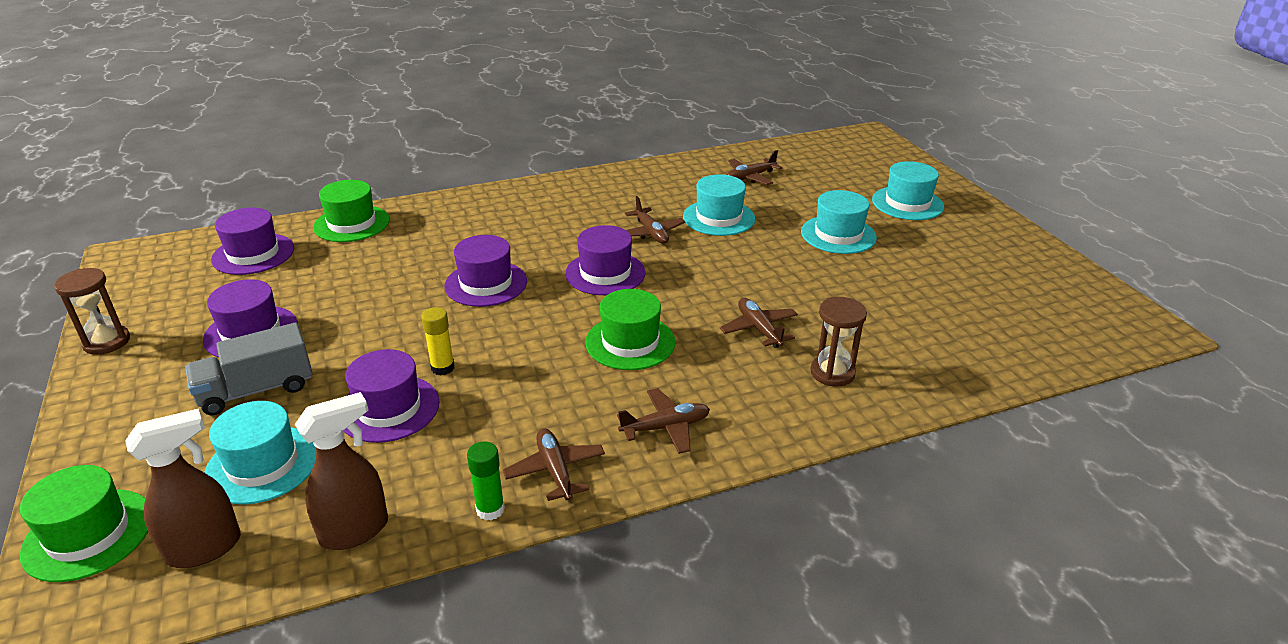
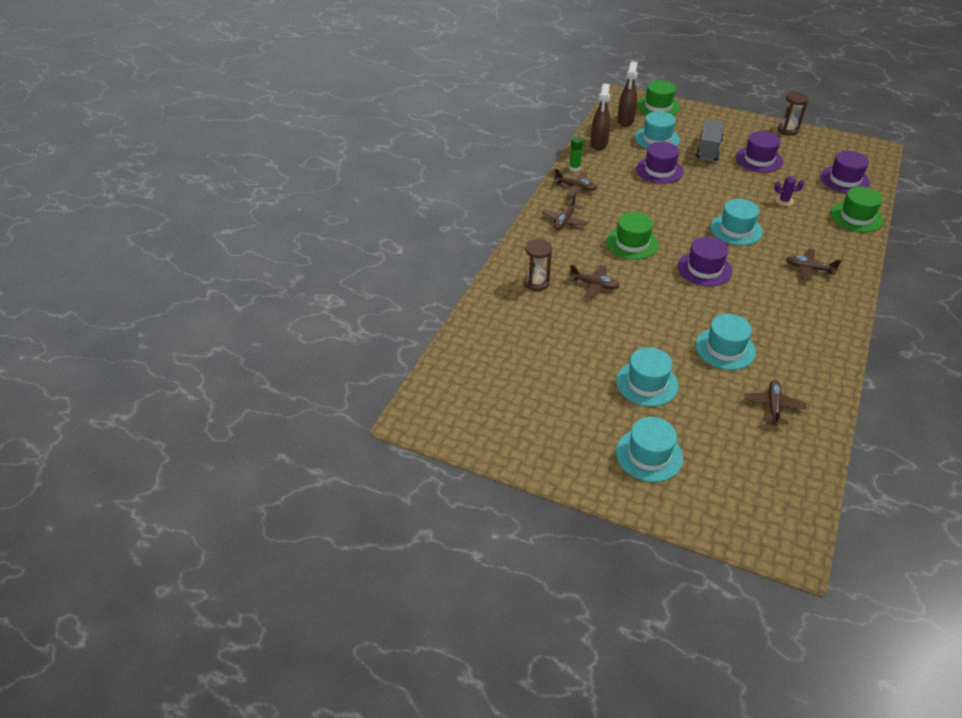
camera: 135 degrees right, 10 degrees up
yellow glue stick [421,307,455,375] -> none
purple hat [444,235,527,307] -> turquoise hat [710,199,763,245]
brown plane [625,196,685,244] -> brown plane moved to [786,249,842,281]
none -> purple cactus [774,176,804,206]

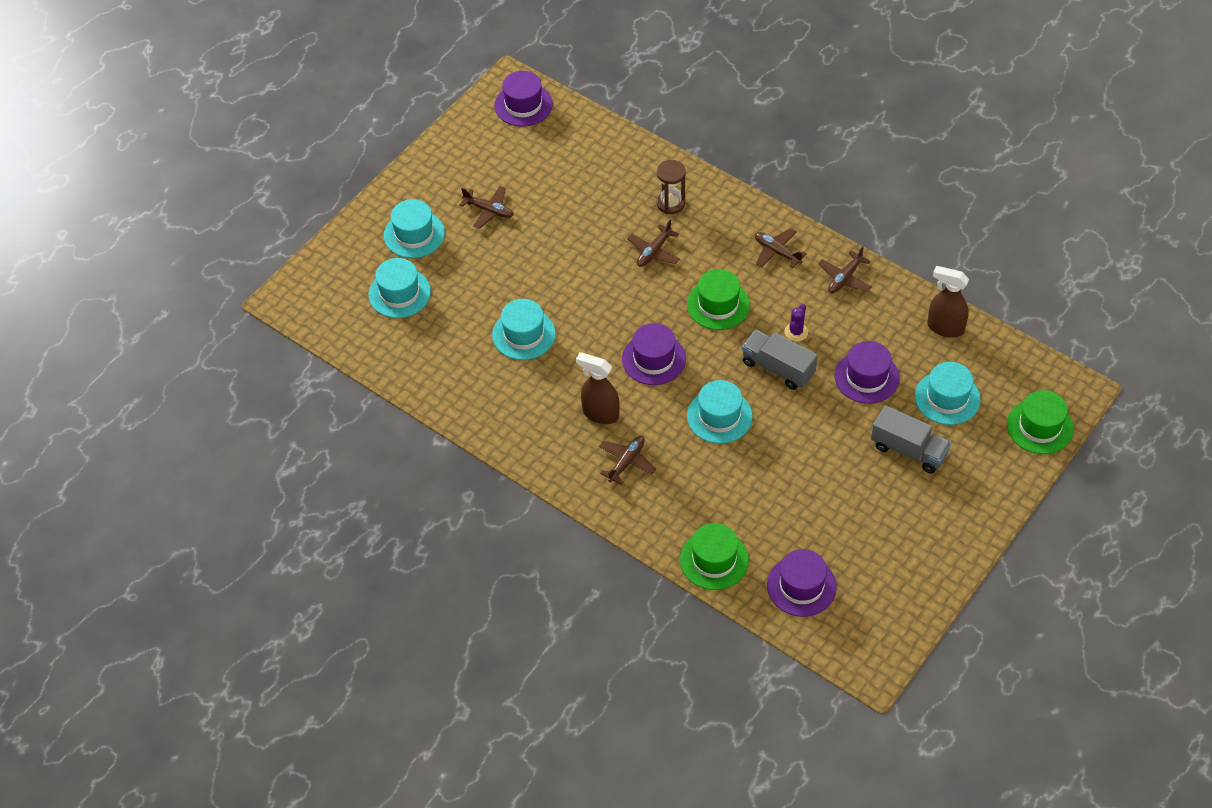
camera: 105 degrees right, 10 degrees up
green glue stick [569,136,584,172] -> none
turquoise hat [616,347,679,406] -> turquoise hat moved to [368,258,431,318]
brown spray bottle [617,61,638,127] -> brown spray bottle moved to [576,352,619,424]
purple hat [736,131,783,173] -> purple hat moved to [494,71,553,127]
brown plane [744,380,806,426] -> brown plane moved to [459,186,513,229]
purple cactus [774,176,804,206] -> purple cactus moved to [784,304,808,341]
brown hourglass [778,92,809,136] -> none
none -> grey truck [742,330,818,390]

